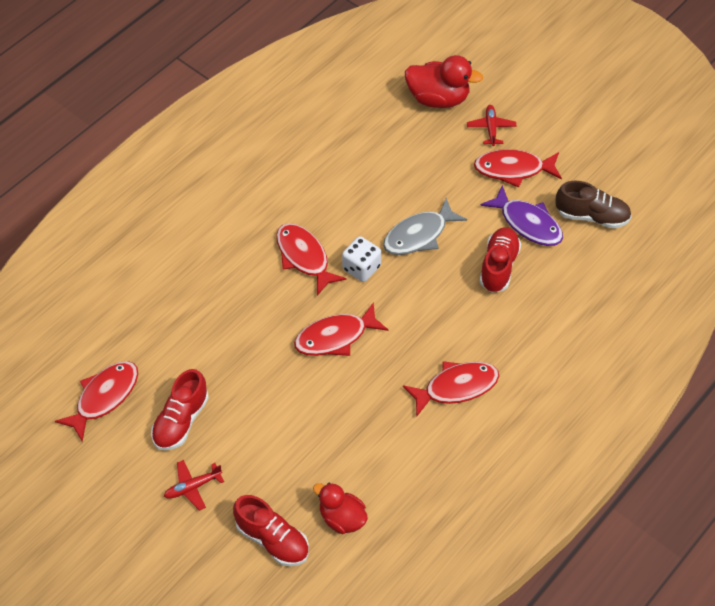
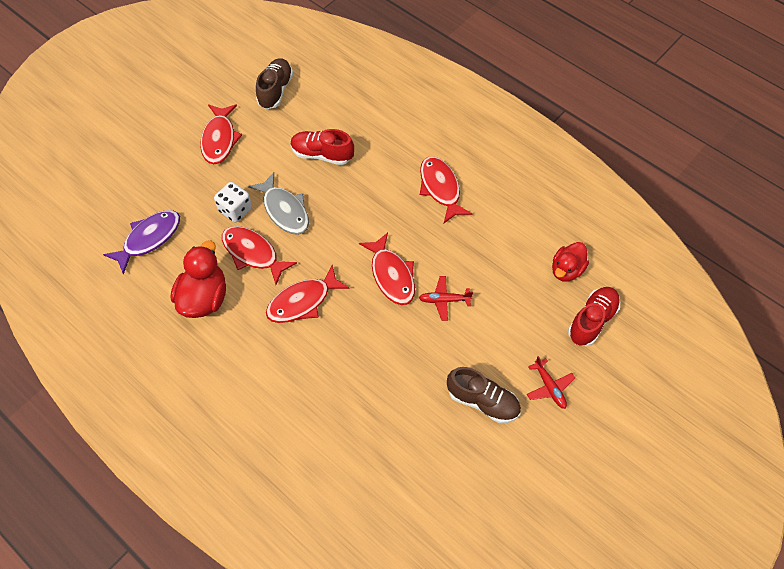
camera: 90 degrees left, 5 degrees up
red fish [55,361,138,442] -> red fish moved to [222,226,297,285]
red shoe [151,369,209,451] -> brown shoe [447,367,521,423]
white dice [342,236,381,282] -> white dice moved to [214,182,252,222]
red duck [405,55,483,108] -> red duck moved to [171,240,226,318]
red plane [467,105,516,146] -> red plane moved to [419,276,473,321]
purple fish [480,185,563,246] -> purple fish moved to [103,210,180,274]

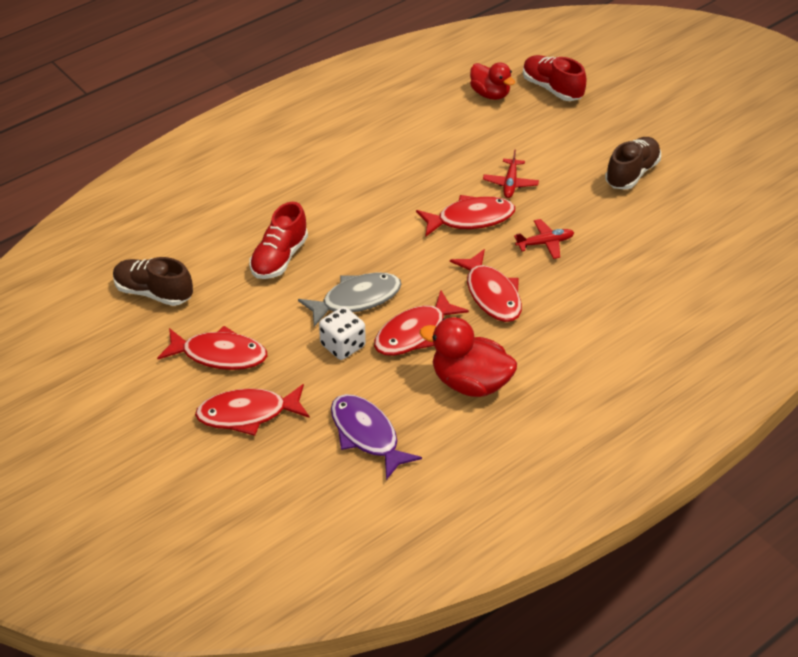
camera: 80 degrees left, 15 degrees down
red fish [420,156,472,223] -> red fish moved to [195,384,310,436]
red plane [527,356,575,409] -> red plane moved to [514,219,574,259]

